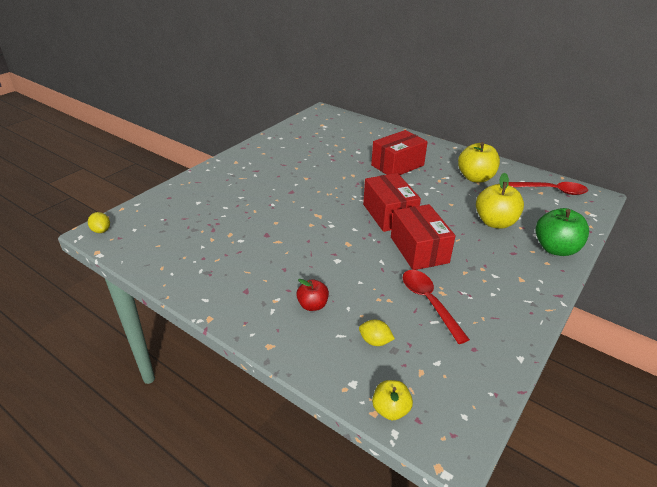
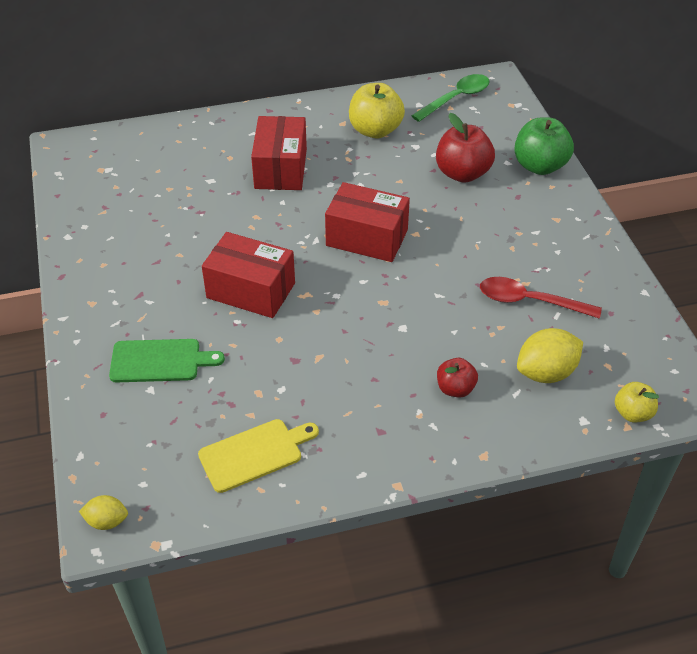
camera: 50 degrees left, 10 degrees up
yellow lemon [359,320,395,346] -> yellow lemon [517,328,583,383], size x1.77
red box [391,204,456,270] -> red box moved to [202,232,295,318]
yellow apple [476,173,524,229] -> red apple [436,113,495,183]
red spoon [508,182,588,195] -> green spoon [411,74,490,122]
none -> green cutting board [109,339,225,382]
none -> yellow cutting board [198,419,319,493]

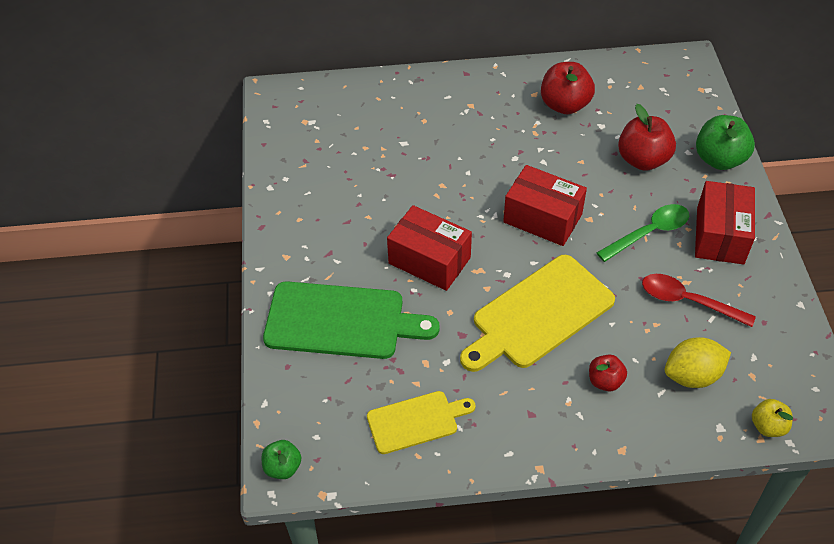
camera: 10 degrees right, 5 degrees up
yellow lemon [79,495,128,530] -> green apple [261,440,301,479]
green cutting board [109,339,225,382] -> green cutting board [263,281,440,359], size x1.70
red box [251,116,307,190] -> red box moved to [695,181,755,265]
yellow apple [349,83,405,138] -> red apple [541,62,595,114]
green spoon [411,74,490,122] -> green spoon moved to [597,204,689,262]
none -> yellow cutting board [460,255,615,372]

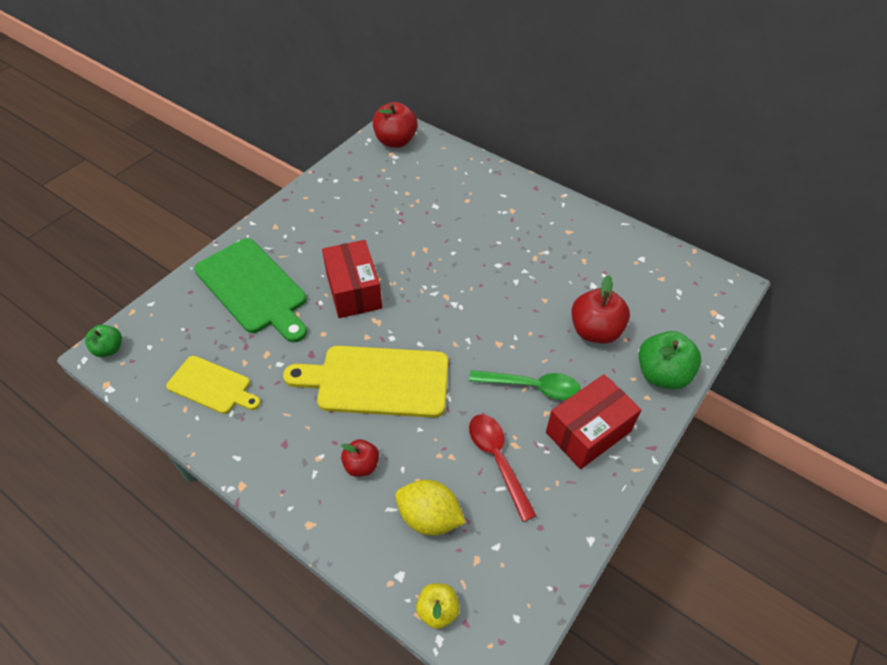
camera: 40 degrees right, 0 degrees up
red box [503,165,587,246] -> none
red apple [541,62,595,114] -> red apple moved to [373,102,418,148]

